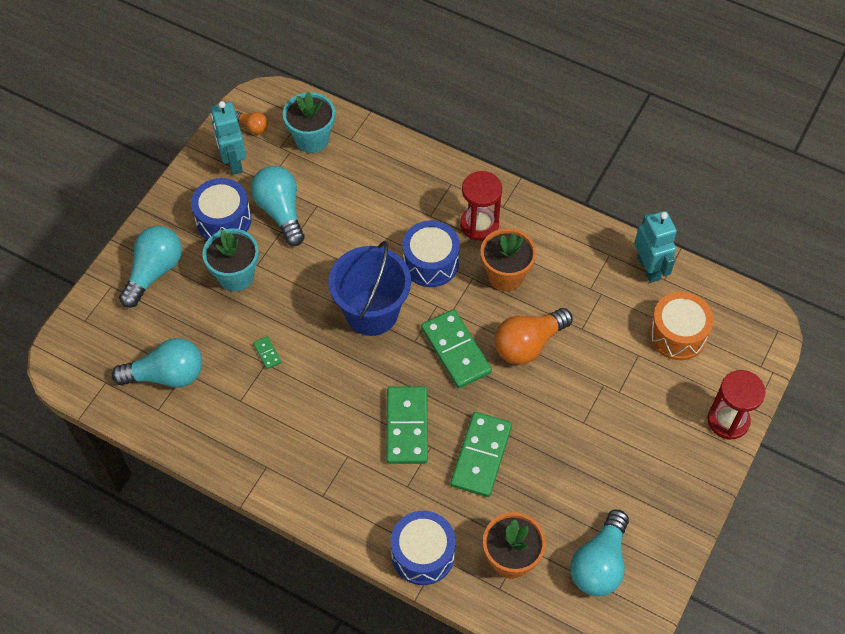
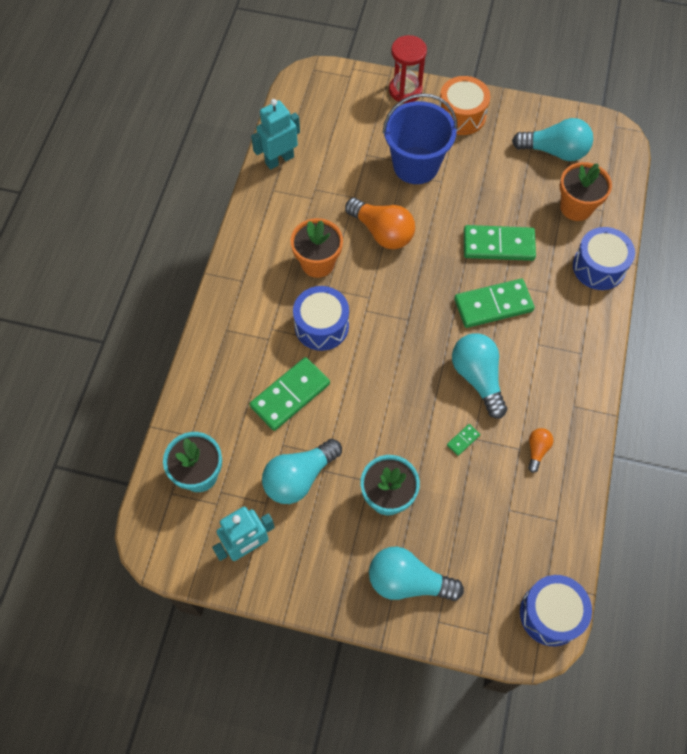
camera: 105 degrees left, 5 degrees up
turquoise light bulb [112,338,202,388] -> turquoise light bulb moved to [452,333,507,419]
blue drum [191,178,251,240] -> blue drum moved to [520,575,592,646]
orange light bulb [235,111,268,134] -> orange light bulb moved to [528,428,554,473]
blue bucket [328,241,411,336] -> blue bucket moved to [382,93,458,184]
green domino [421,309,492,388] -> green domino moved to [250,357,330,431]
red hourglass [460,171,502,241] -> none
orange drum [649,292,714,360] -> orange drum moved to [440,76,490,135]

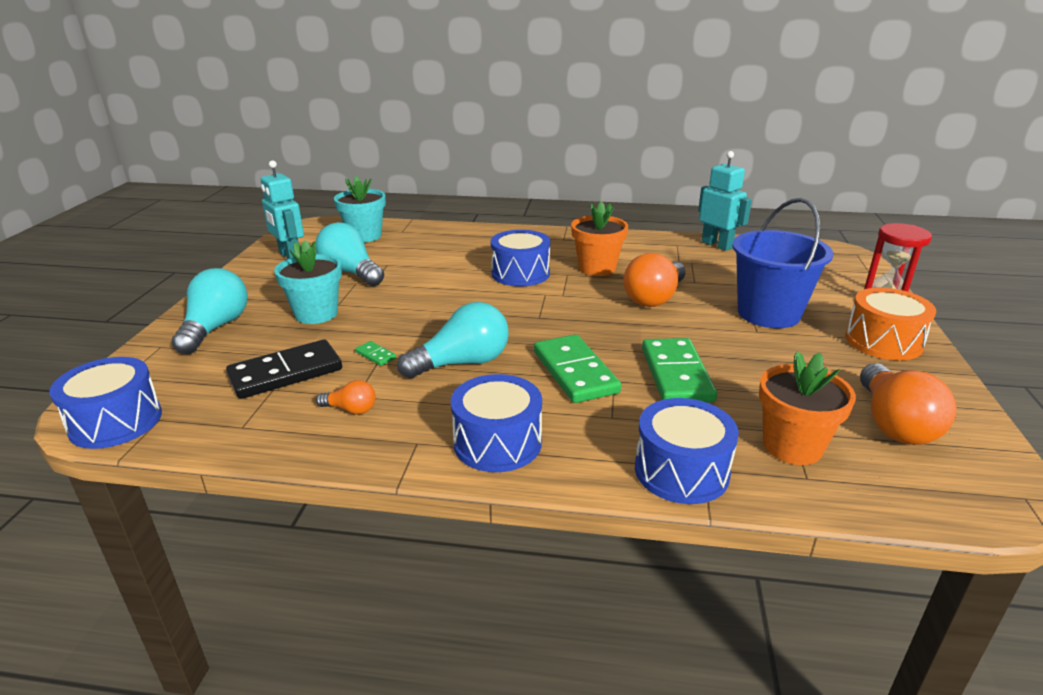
camera: 85 degrees right, 35 degrees down
green domino [250,357,330,431] -> none
turquoise light bulb [512,118,593,161] -> orange light bulb [860,363,957,445]
none -> black domino [226,339,342,399]
none -> blue drum [451,374,542,472]

